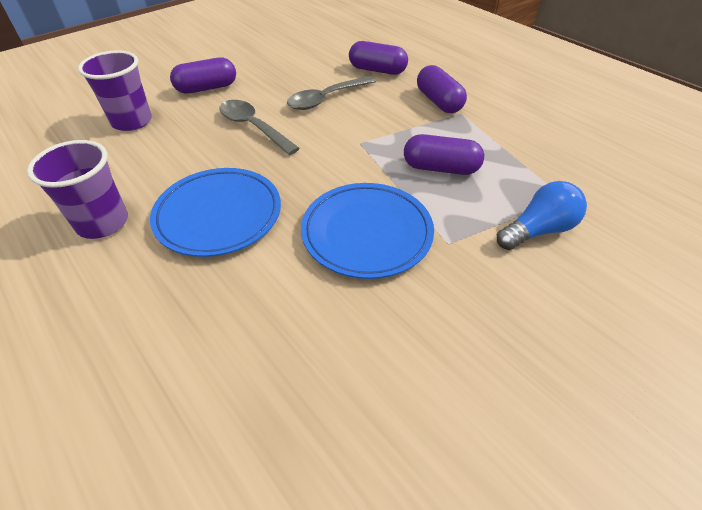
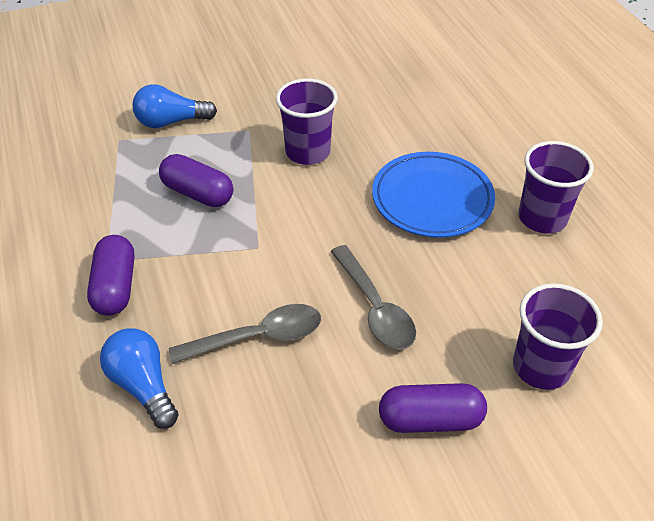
camera: 160 degrees left, 0 degrees up
blue plate [301,183,434,279] -> purple cup [276,78,338,165]
purple capsule [349,41,408,75] -> blue light bulb [100,328,178,429]

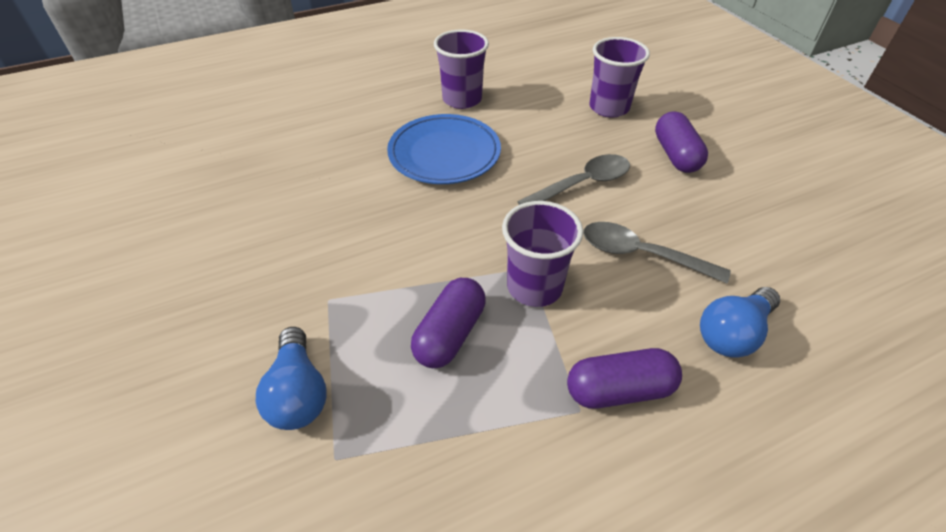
camera: 95 degrees left, 0 degrees up
grey spoon [169,304,321,364] -> grey spoon turned 45 degrees counterclockwise [583,222,731,284]
purple cup [276,78,338,165] -> purple cup moved to [502,201,583,307]

